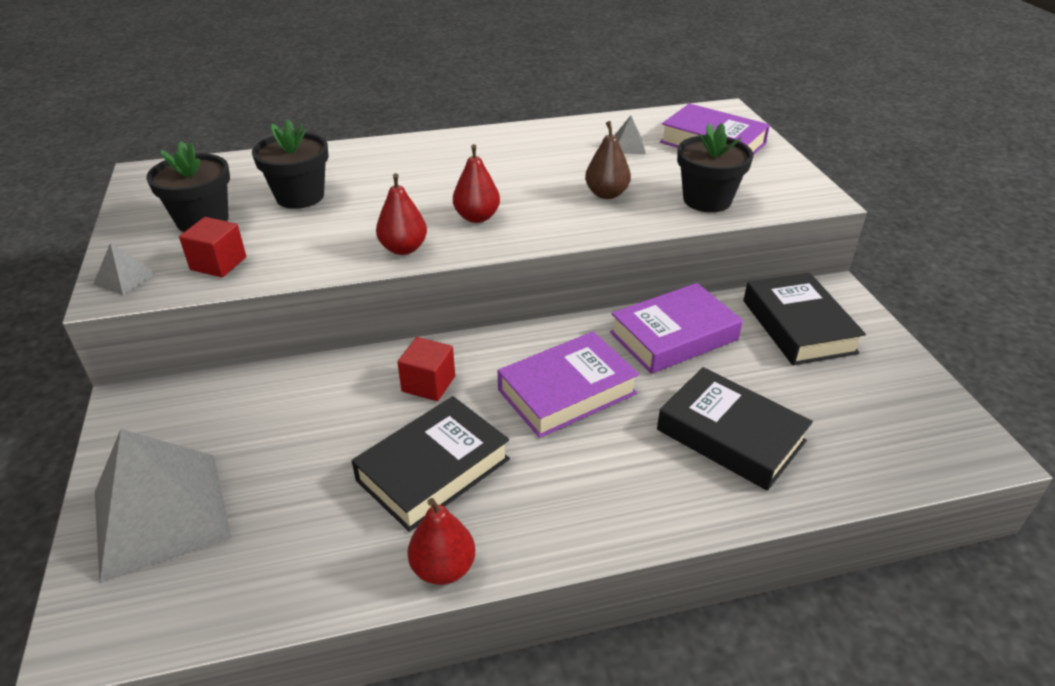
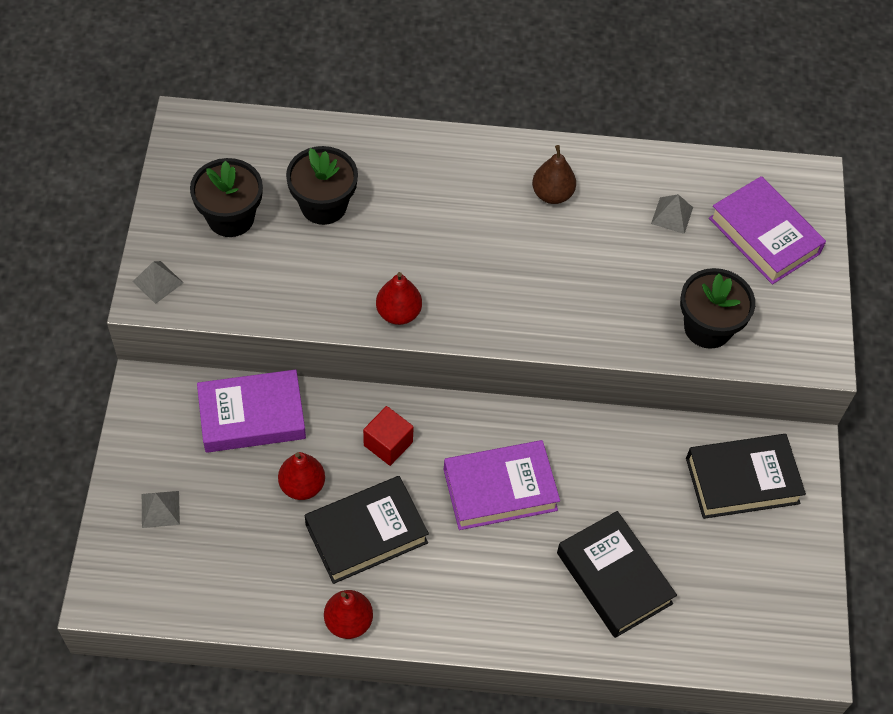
camera: 15 degrees right, 20 degrees up
grey pyramid [95,429,231,583] -> grey pyramid [142,491,180,528], size x0.41
red cube [179,217,246,277] -> none
red pear [453,144,500,223] -> red pear moved to [278,452,325,500]
brown pear [585,121,631,199] -> brown pear moved to [532,145,576,204]
purple book [610,283,743,374] -> purple book moved to [197,369,306,453]
black book [744,272,866,365] -> black book turned 75 degrees clockwise [686,434,806,519]

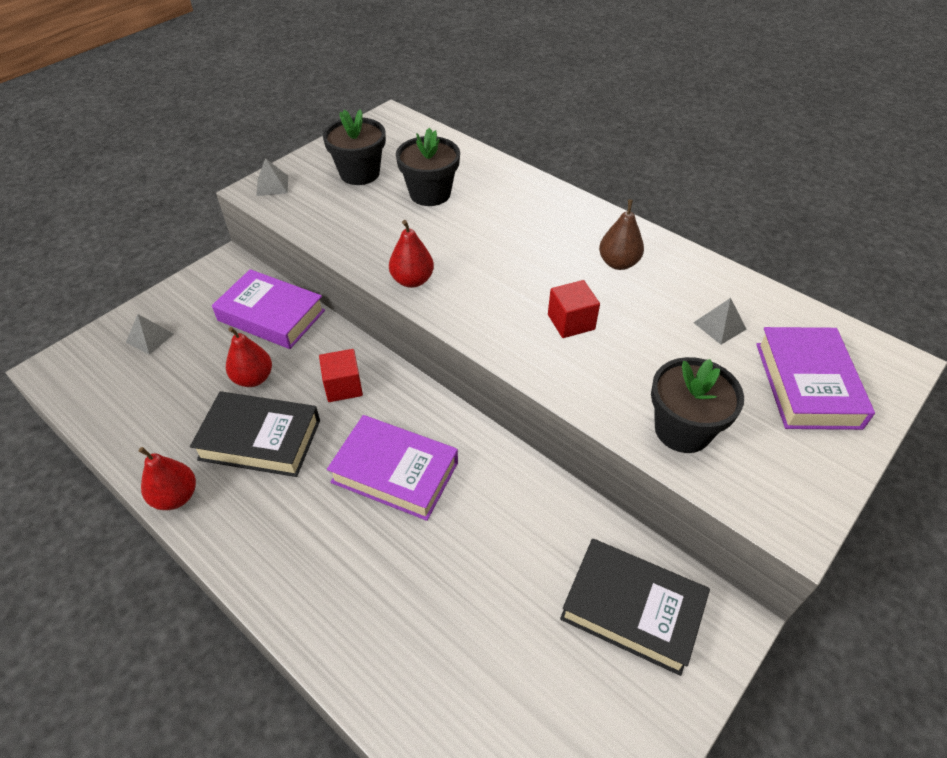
camera: 40 degrees right, 10 degrees down
black book [557,511,677,638] -> none
none -> red cube [548,280,600,338]

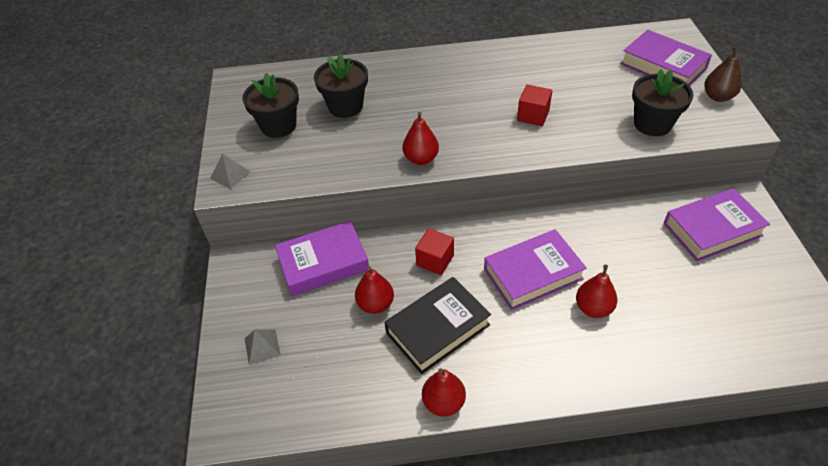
camera: 45 degrees left, 0 degrees up
black book [560,539,710,676] -> purple book [664,188,770,261]
brown pear [599,200,644,270] -> brown pear moved to [704,46,742,102]
grey pyramid [693,298,747,345] -> none
none -> red pear [576,265,617,318]

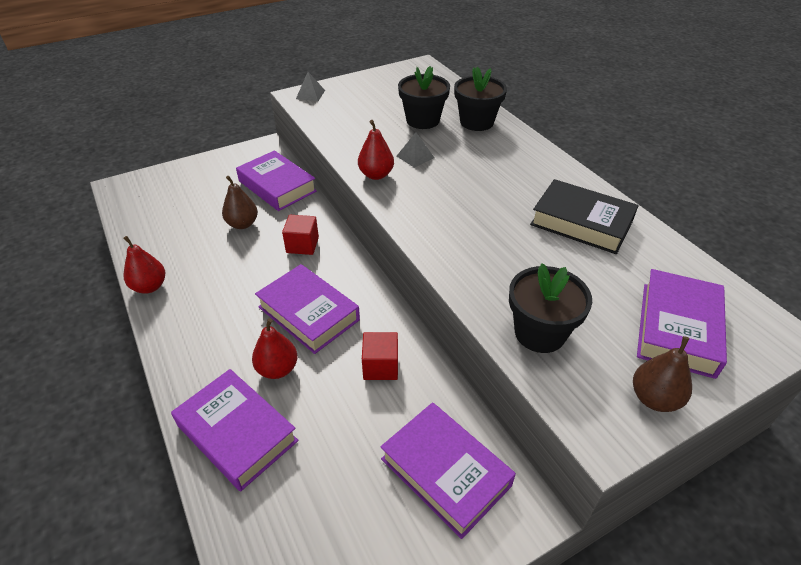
camera: 65 degrees right, 5 degrees down
black flower pot [242,73,299,138] -> black flower pot moved to [454,67,507,131]
grey pyramid [244,329,281,365] -> grey pyramid moved to [397,132,434,168]
red pear [355,266,394,314] -> brown pear [222,176,258,229]
black book [384,277,491,374] -> black book moved to [530,179,638,254]
red cube [517,84,552,126] -> red cube moved to [362,332,398,380]
none -> purple book [171,369,299,491]

